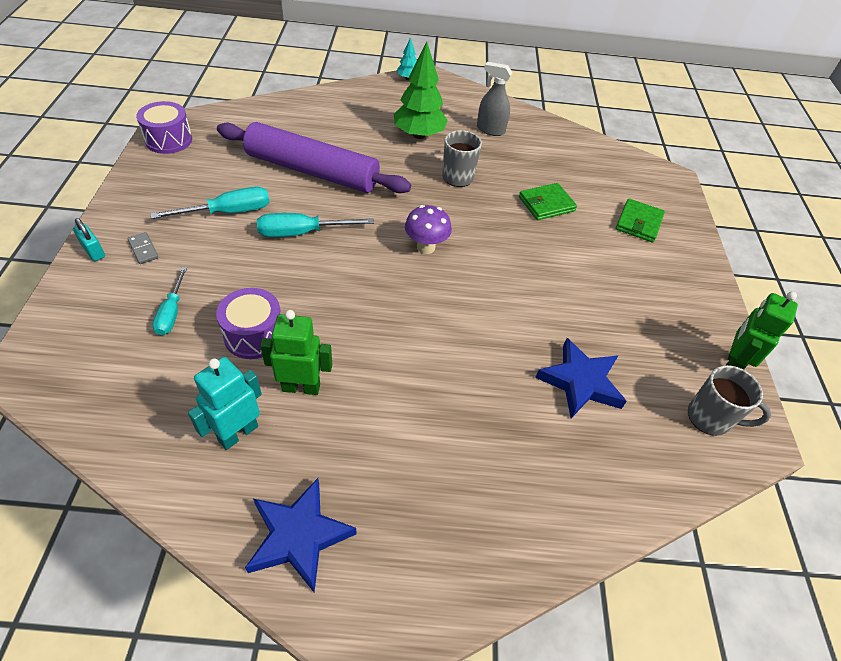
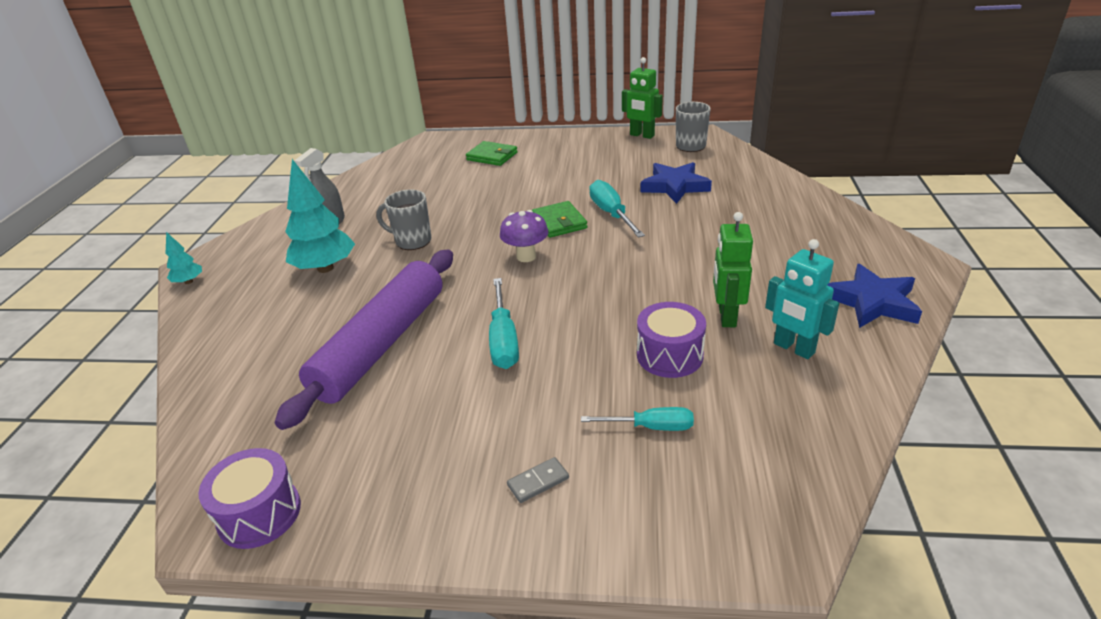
camera: 80 degrees left, 15 degrees down
turquoise padlock [73,218,105,261] -> none
turquoise screwdriver [151,187,270,219] -> turquoise screwdriver moved to [589,180,645,238]
green tree [394,41,448,139] -> turquoise tree [285,159,355,273]
green wallet [519,183,577,220] -> green wallet moved to [532,201,587,238]

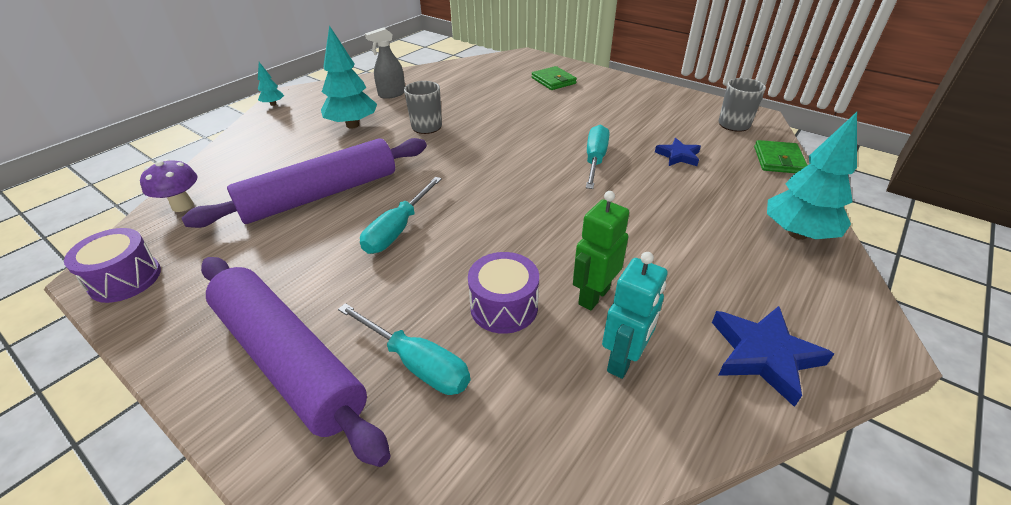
camera: 30 degrees right, 5 degrees up
purple mushroom [500,210,549,262] -> purple mushroom moved to [140,159,197,212]
grey domino [507,457,569,503] -> purple rolling pin [201,257,390,467]
green wallet [532,201,587,238] -> green wallet moved to [754,140,808,173]
turquoise screwdriver [581,407,694,431] -> turquoise screwdriver [338,303,470,395], size x1.50
green robot [622,57,663,139] -> none
blue star [641,162,712,204] -> blue star [655,138,701,166], size x0.64
turquoise robot [765,239,839,359] -> turquoise robot turned 135 degrees counterclockwise [602,252,668,379]
none -> turquoise tree [767,112,857,240]

